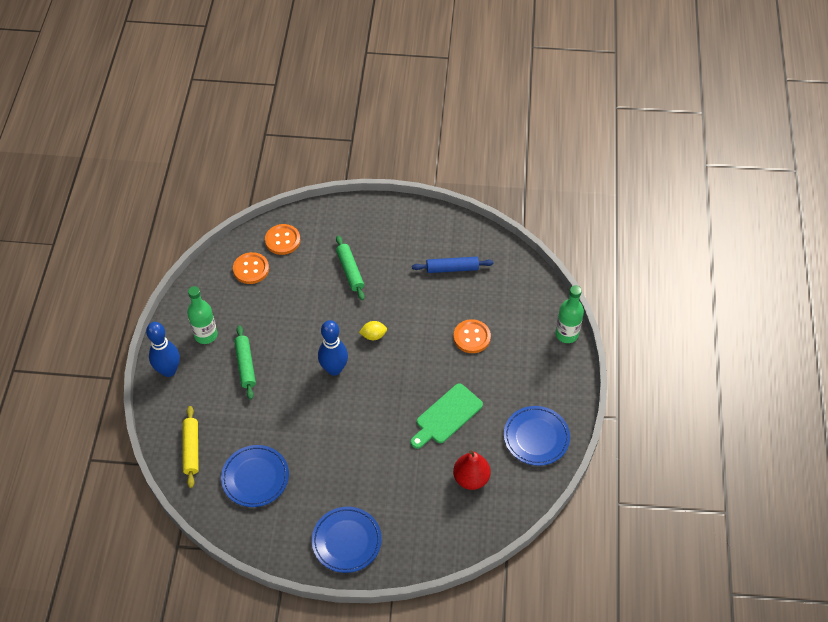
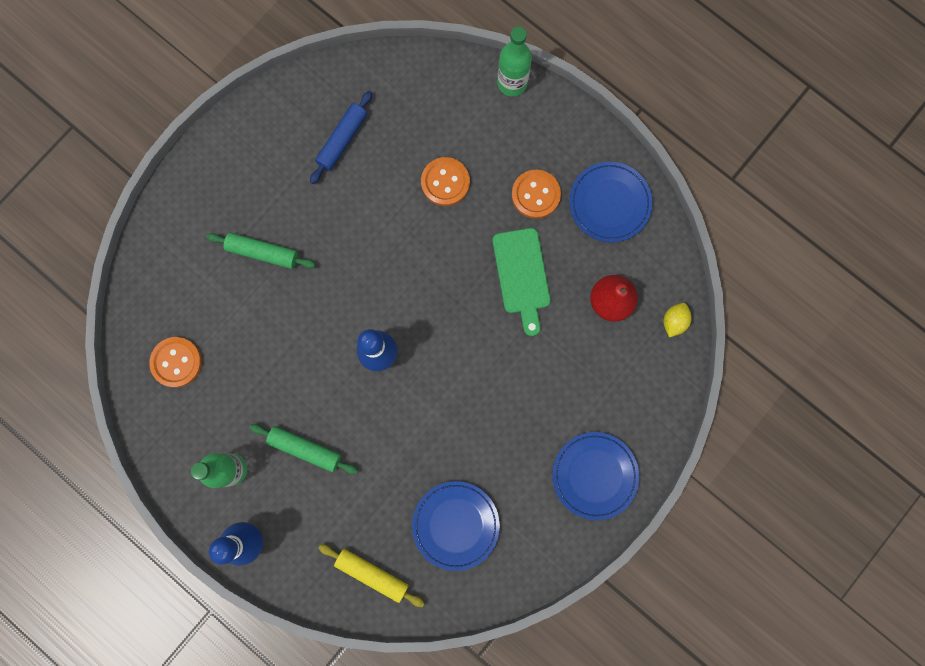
camera: 55 degrees left, 25 degrees up
orange button [265,224,300,255] -> orange button moved to [512,170,561,219]
yellow lemon [359,321,387,340] -> yellow lemon moved to [663,303,692,337]

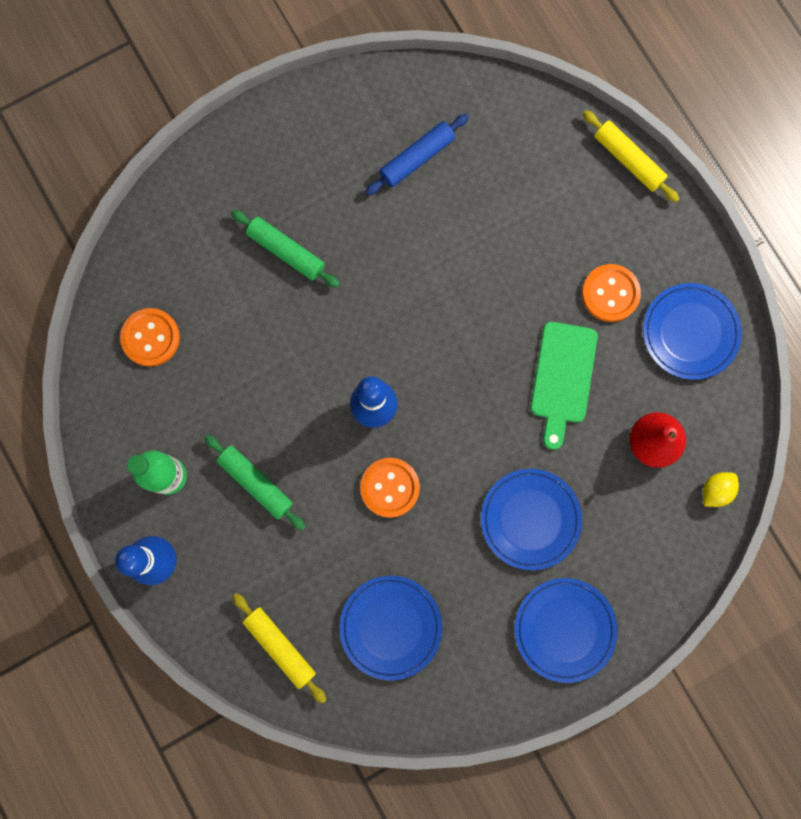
camera: 20 degrees right, 0 degrees up
orange button [421,157,470,206] -> orange button moved to [360,458,420,518]
green bottle [497,27,532,97] -> yellow rolling pin [583,110,679,202]
none -> blue plate [481,469,582,570]

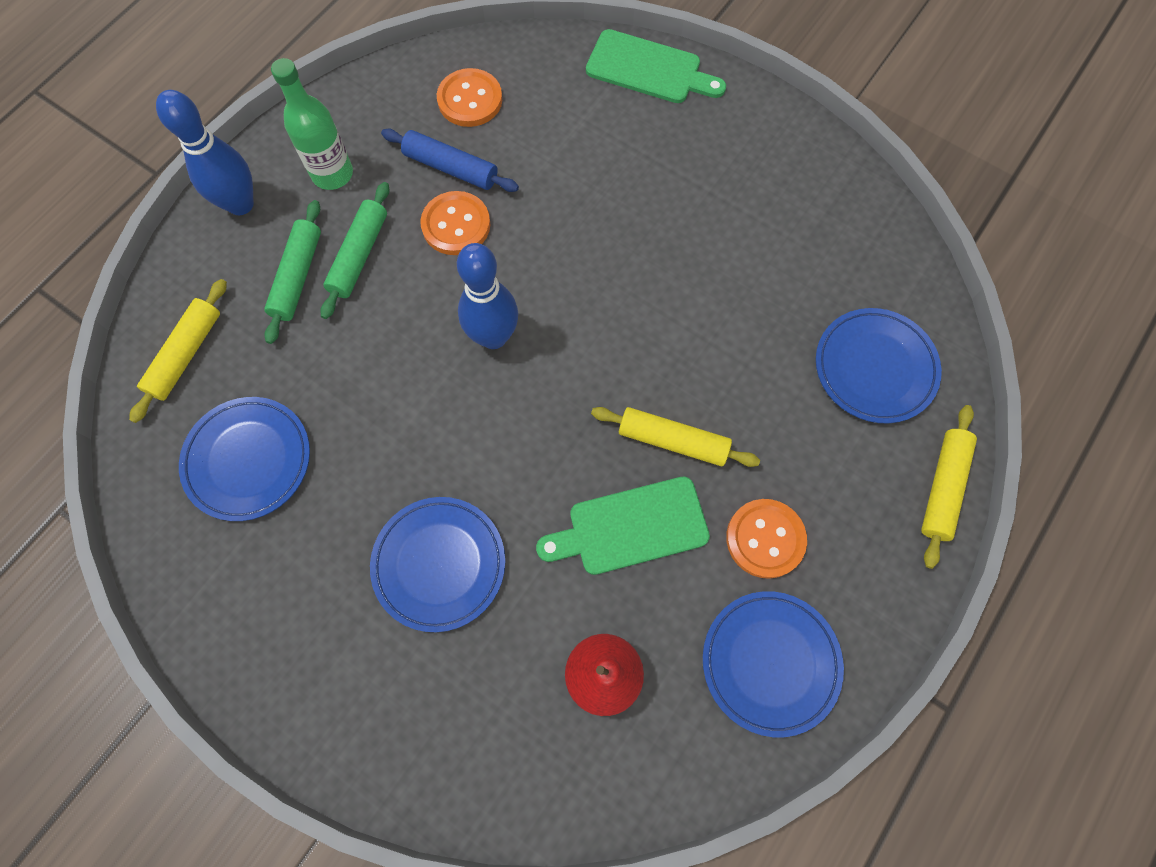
camera: 65 degrees right, 10 degrees down
green rolling pin [231,210,340,288] -> green rolling pin moved to [264,200,321,344]
orange button [360,458,420,518] -> orange button moved to [420,191,490,255]
blue rolling pin [365,114,469,195] -> blue rolling pin moved to [381,129,519,192]
blue plate [515,578,618,683] -> blue plate moved to [816,308,942,423]
yellow lemon [703,472,739,507] -> none
none -> green cutting board [586,29,726,103]
none -> yellow rolling pin [591,407,760,467]

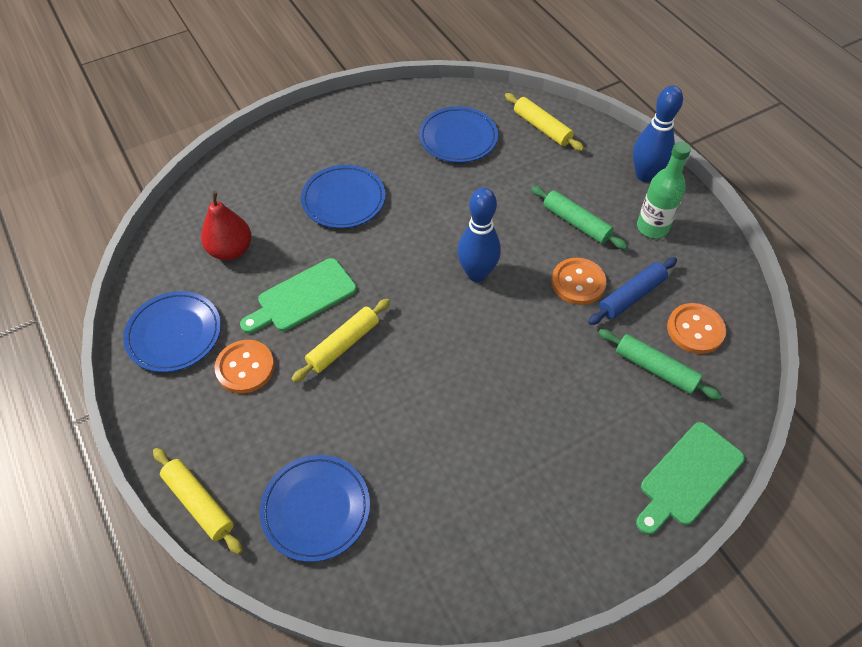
camera: 115 degrees right, 15 degrees down
green rolling pin [264,200,321,344] -> green rolling pin moved to [598,329,722,400]
green cutting board [536,476,710,575] -> green cutting board turned 135 degrees counterclockwise [240,258,357,333]

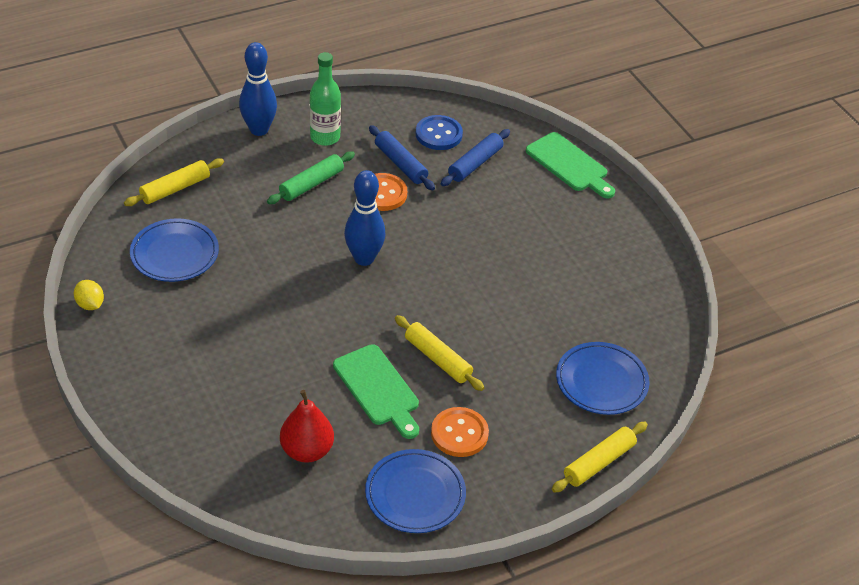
camera: 90 degrees left, 10 degrees down
blue plate [301,165,385,228] -> none
green rolling pin [598,329,722,400] -> blue rolling pin [441,129,510,186]
orange button [667,303,726,354] -> blue button [416,115,463,150]
none -> yellow lemon [74,280,104,310]

